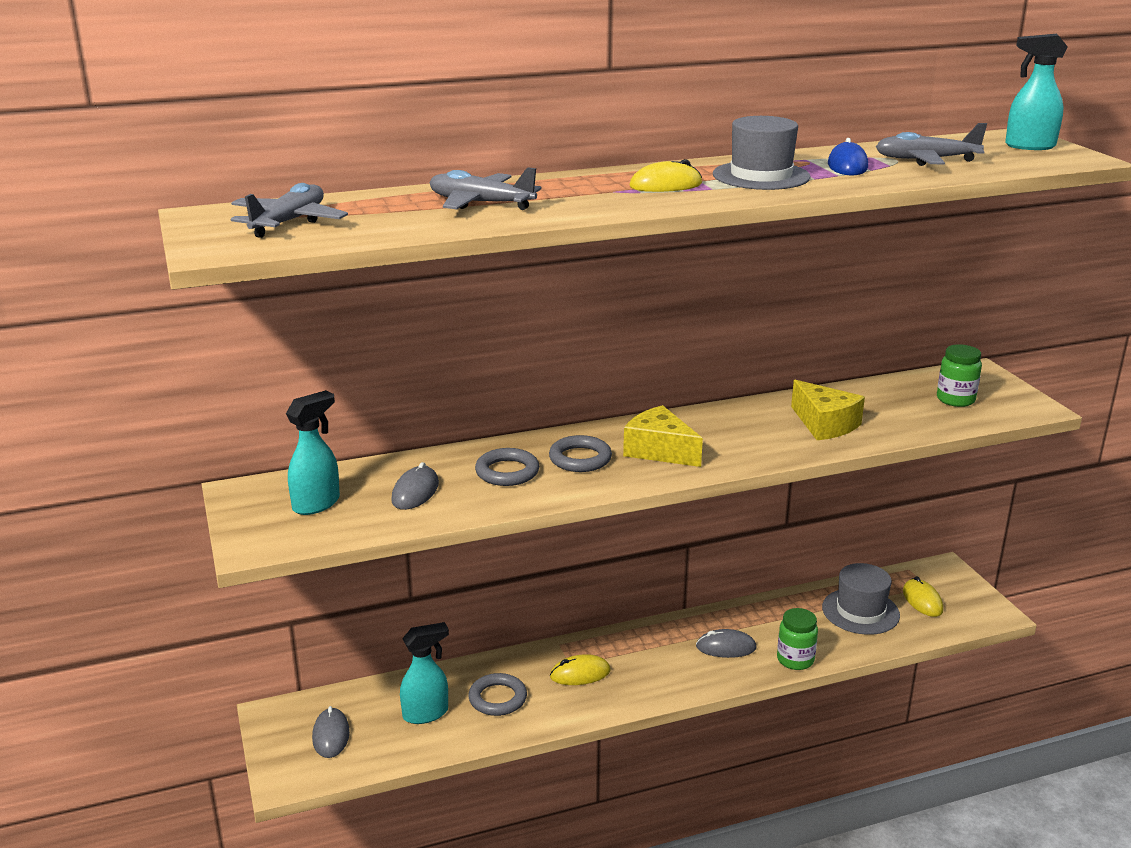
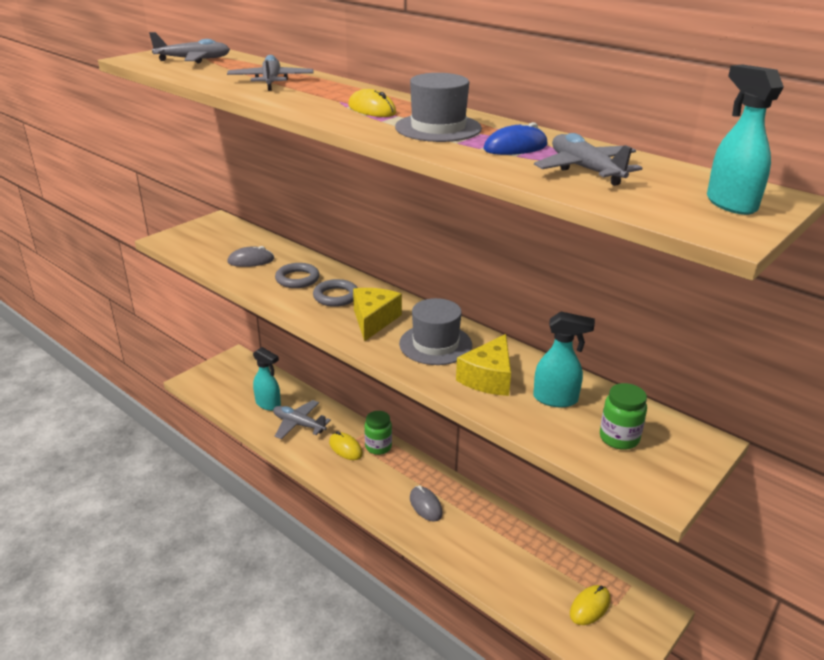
camera: 60 degrees right, 5 degrees up
turquoise spray bottle [286,390,340,515] -> turquoise spray bottle moved to [533,312,595,407]
grey mouse [312,706,350,758] -> none
grey ring [468,673,527,716] -> grey plane [273,400,331,439]
green jar [777,608,818,670] -> green jar moved to [365,411,392,455]
grey hat [822,563,900,635] -> grey hat moved to [399,298,472,365]

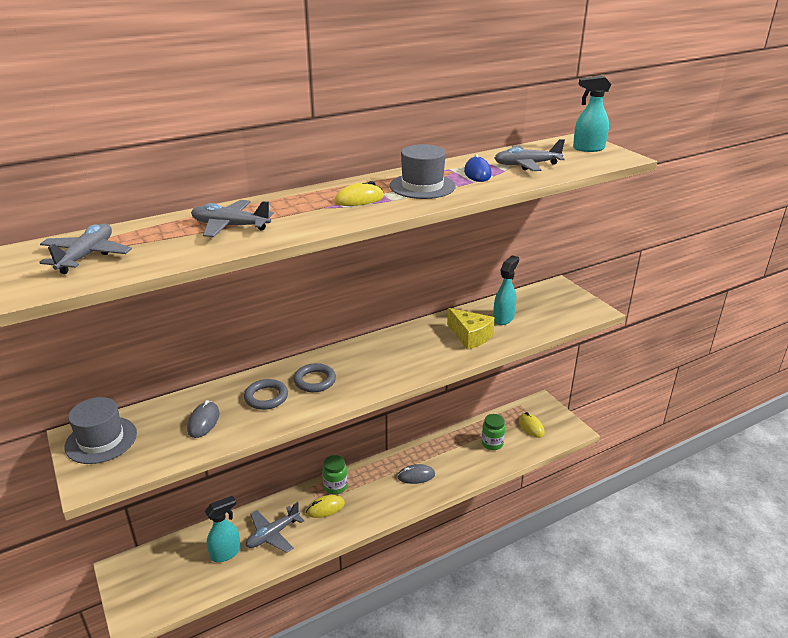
camera: 70 degrees left, 0 degrees up
yellow cheese [353,288,402,341] -> none
grey hat [399,298,472,365] -> grey hat moved to [65,397,137,464]
green jar [600,383,647,450] -> green jar moved to [481,414,505,450]

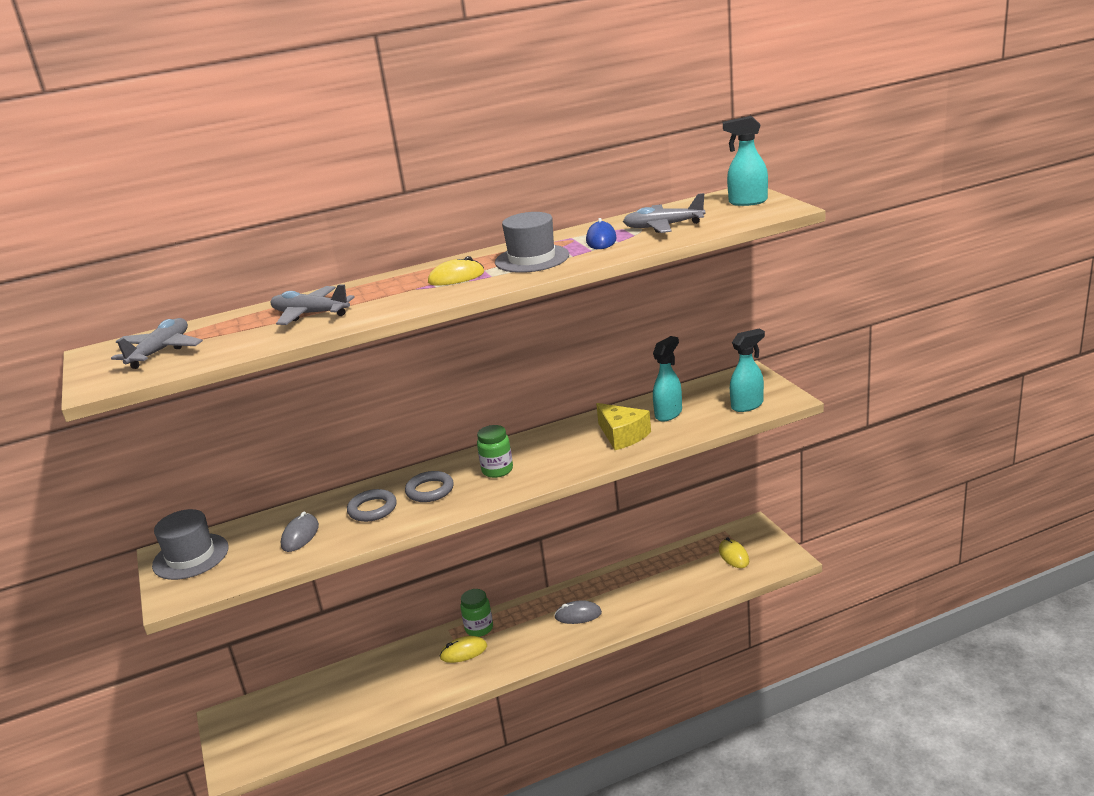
camera: 10 degrees right, 5 degrees down
turquoise spray bottle [205,496,241,562] -> turquoise spray bottle moved to [730,329,765,412]
grey plane [246,502,304,553] -> none
green jar [481,414,505,450] -> green jar moved to [477,425,513,478]

